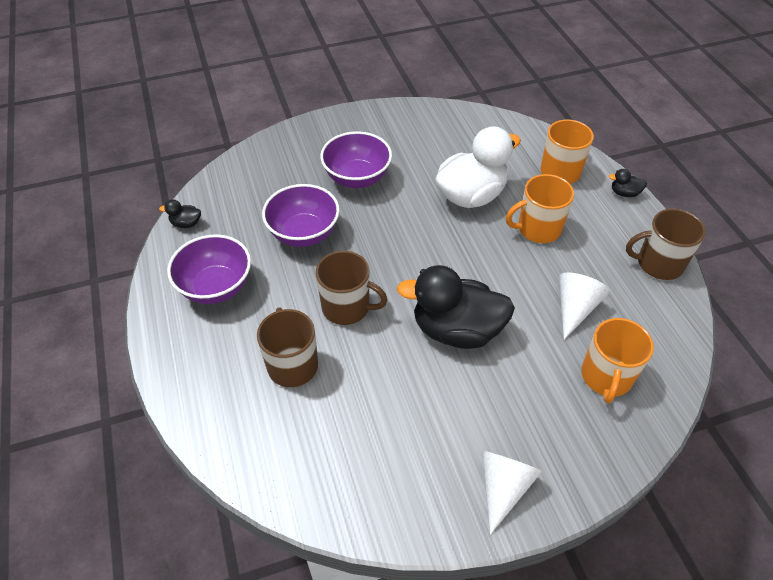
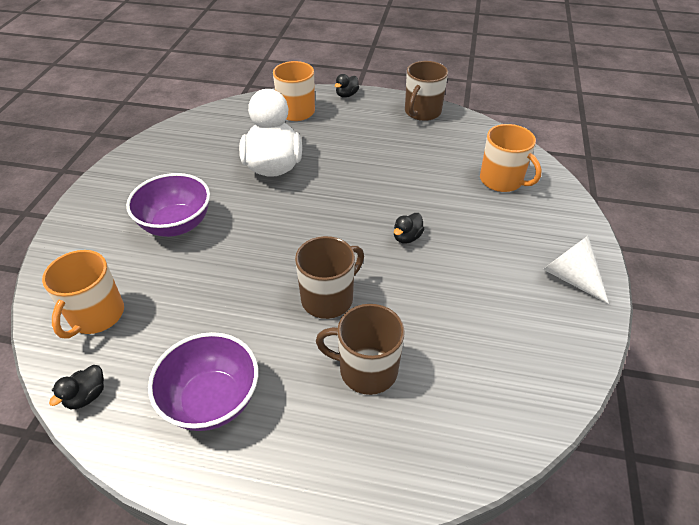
camera: 60 degrees left, 5 degrees down
purple bowl [262,184,340,247] -> none
black duck [397,265,515,349] -> black duck [394,213,424,244], size x0.40
orange mug [506,174,574,243] -> orange mug moved to [42,250,124,339]
white cone [559,272,610,340] -> none

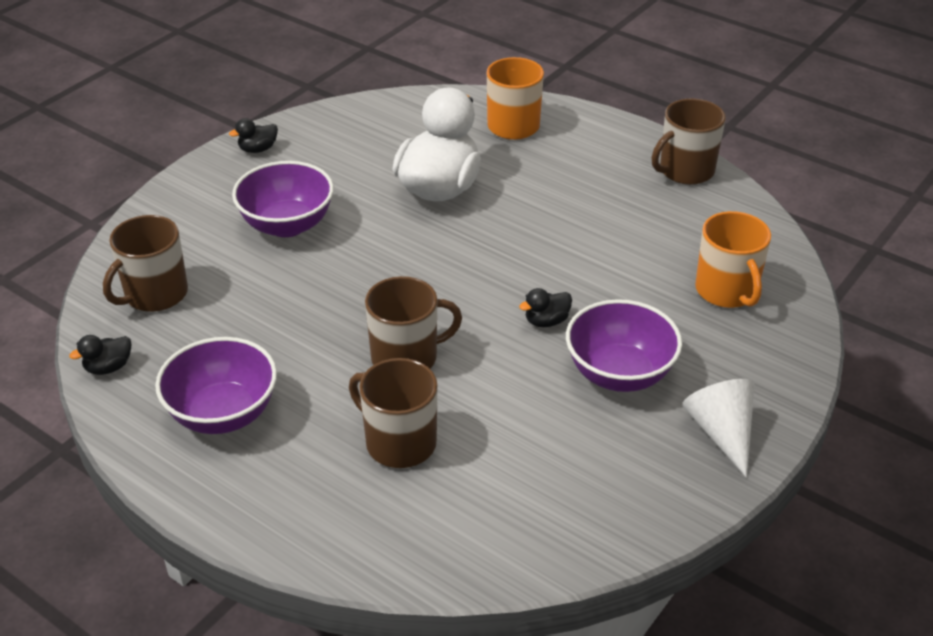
camera: 25 degrees right, 5 degrees down
orange mug [42,250,124,339] -> brown mug [103,215,188,312]
black duck [335,74,359,98] -> black duck moved to [229,118,278,153]
none -> purple bowl [566,299,682,392]

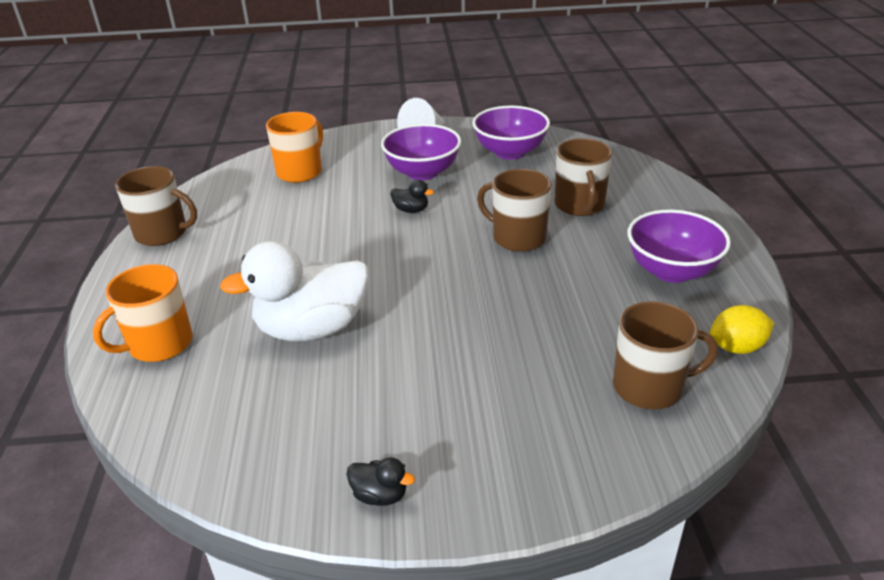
camera: 130 degrees left, 5 degrees down
black duck [69,335,131,375] -> yellow lemon [709,305,774,354]
purple bowl [232,161,334,237] -> purple bowl moved to [472,106,550,160]

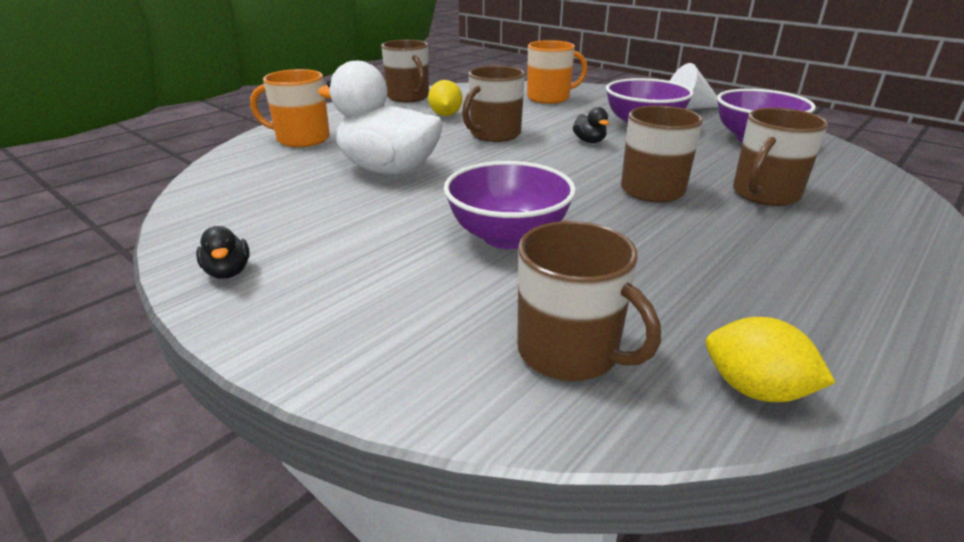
camera: 45 degrees right, 5 degrees down
purple bowl [628,209,731,283] -> purple bowl moved to [444,161,576,249]
none -> yellow lemon [428,80,462,116]
none -> brown mug [462,66,525,142]

